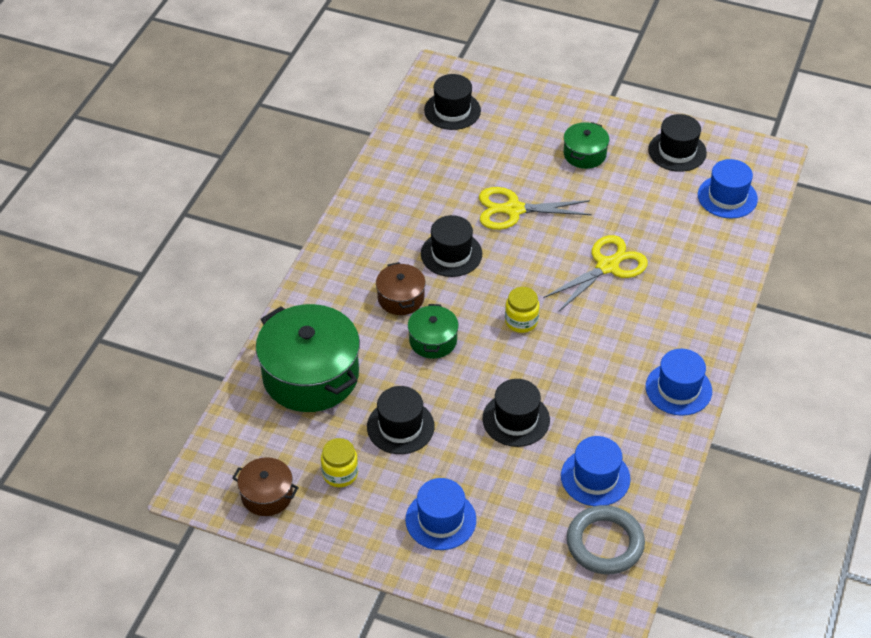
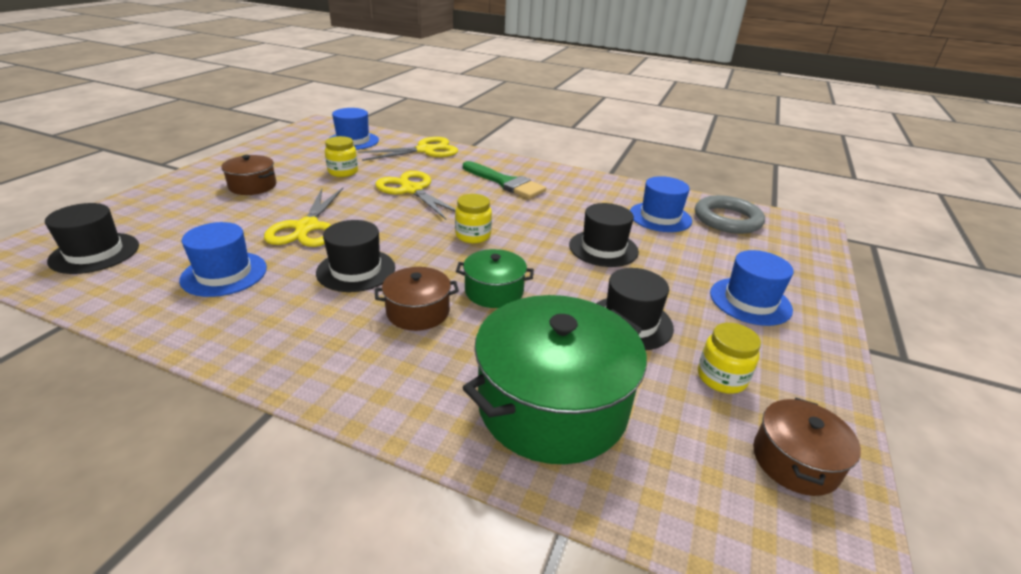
camera: 90 degrees left, 15 degrees down
green pot [564,122,609,169] -> brown pot [221,155,277,195]
blue hat [646,349,712,416] -> blue hat moved to [179,222,267,297]
black hat [648,114,707,172] -> none
none -> yellow jar [325,136,358,177]
none -> yellow scissors [358,137,458,161]
none -> green brush [463,161,546,199]

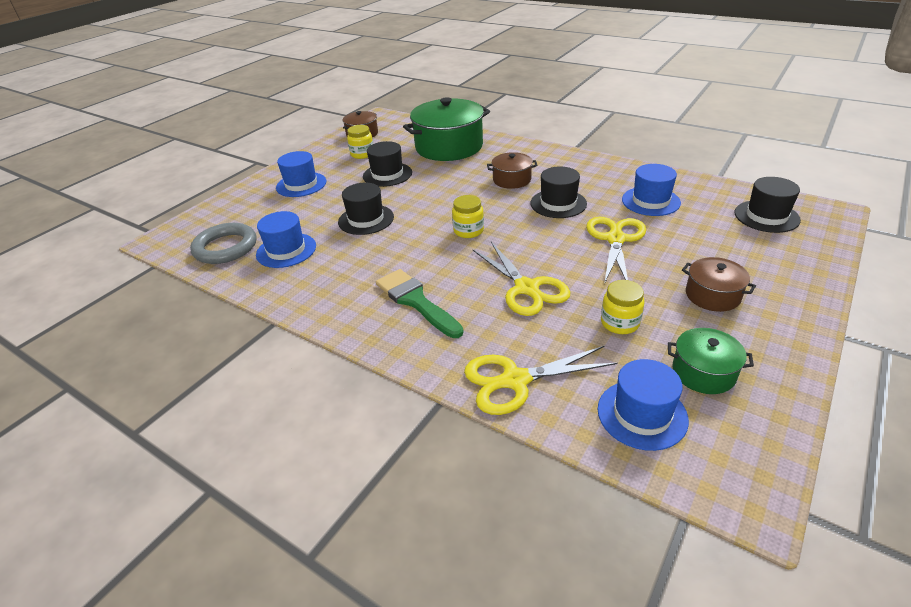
camera: 165 degrees left, 5 degrees up
green pot [456,249,534,308] -> green pot moved to [668,328,754,394]

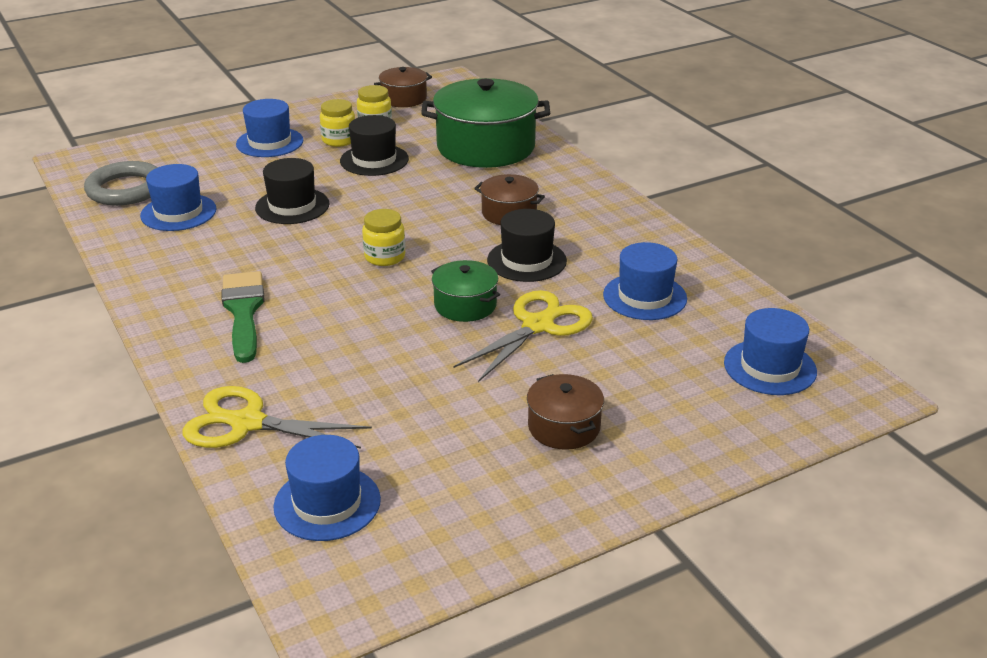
camera: 25 degrees right, 5 degrees down
yellow scissors [473,242,570,316] -> none
yellow jar [601,280,644,334] -> yellow jar moved to [320,99,355,147]
green pot [668,328,754,394] -> green pot moved to [431,260,500,322]
black hat [735,177,801,233] -> blue hat [724,308,817,395]

